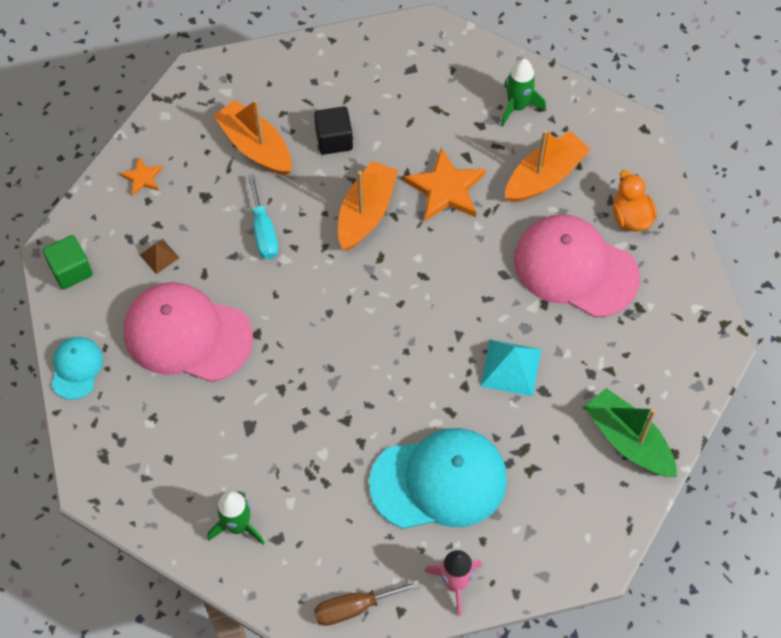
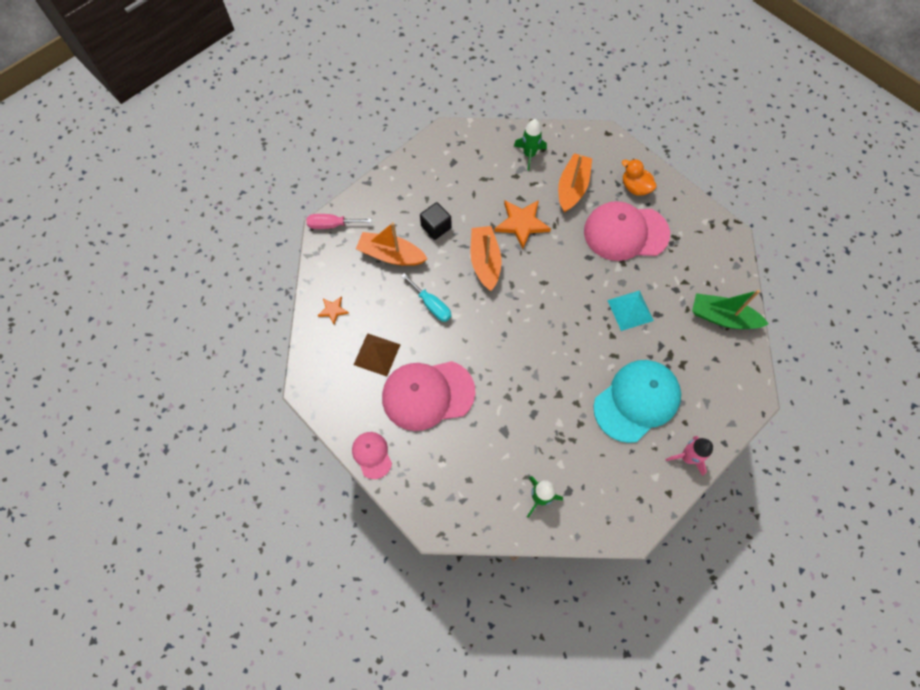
camera: 30 degrees left, 5 degrees up
green cube [43,235,93,290] -> none
turquoise cap [51,337,103,400] -> pink cap [352,432,392,479]
brown pyramid [140,239,179,274] -> brown pyramid [354,333,400,377], size x1.76
brown screwdriver [314,580,421,626] -> none
none -> pink screwdriver [306,214,372,229]

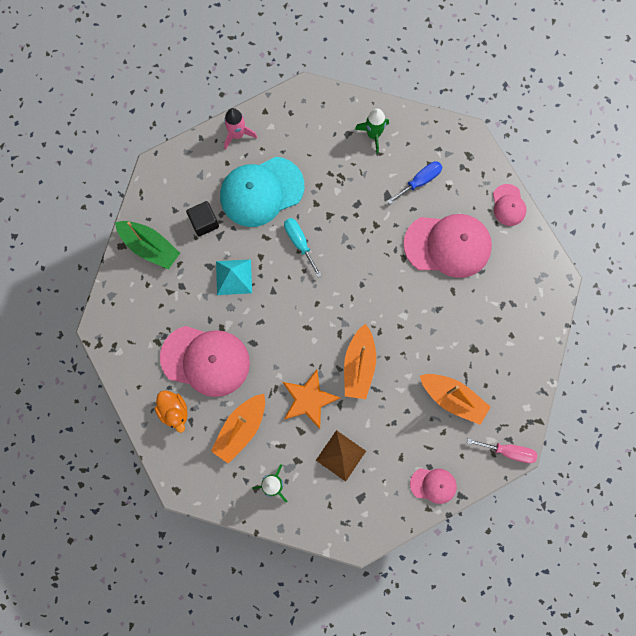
camera: 165 degrees left, 10 degrees up
orange star [317,296,349,324] -> none
brown pyramid [354,333,400,377] -> brown pyramid moved to [316,430,366,481]
turquoise screwdriver [401,273,451,322] -> turquoise screwdriver moved to [284,218,322,278]
black cube [420,202,452,240] -> black cube moved to [186,201,219,236]
none -> blue screwdriver [387,161,442,204]
none -> pink cap [410,468,457,504]

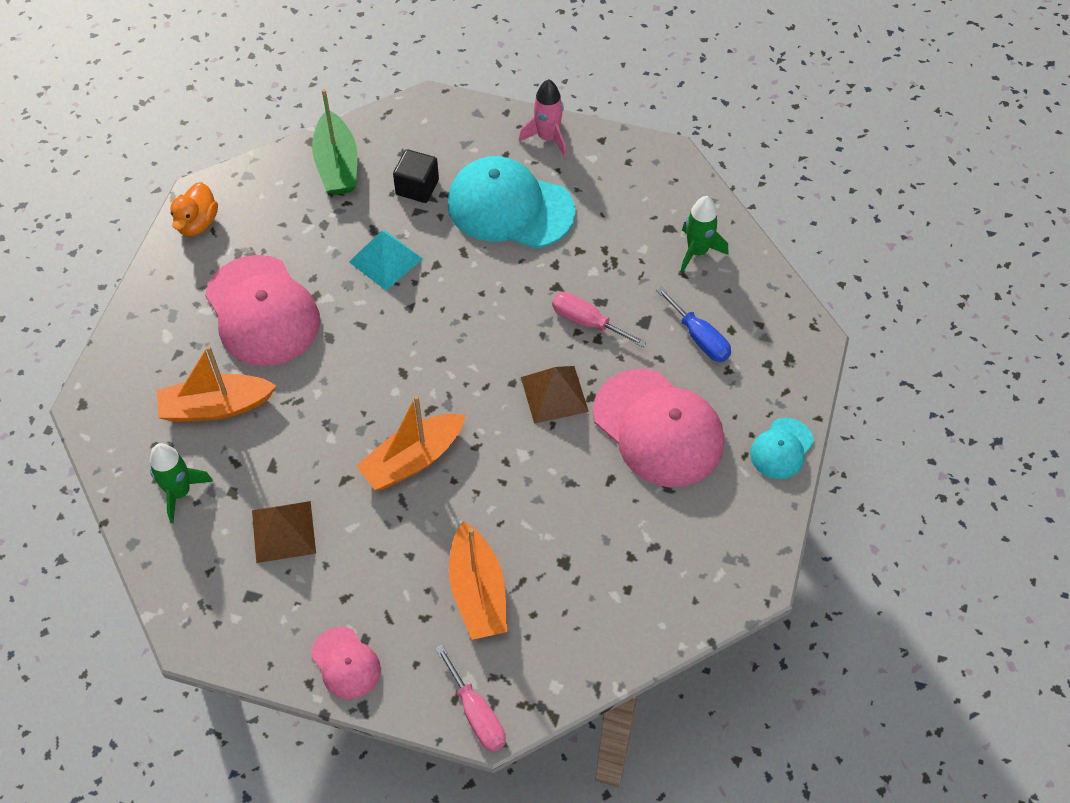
camera: 45 degrees right, 20 degrees down
orange duck [155,390,188,433] -> orange duck moved to [170,182,218,236]
orange star [283,370,340,429] -> none
turquoise screwdriver [284,218,322,278] -> none
blue screwdriver [387,161,442,204] -> blue screwdriver turned 45 degrees clockwise [656,287,731,362]
pink cap [493,184,527,226] -> turquoise cap [750,418,814,479]
none -> brown pyramid [521,366,589,424]
none -> pink screwdriver [552,292,647,347]

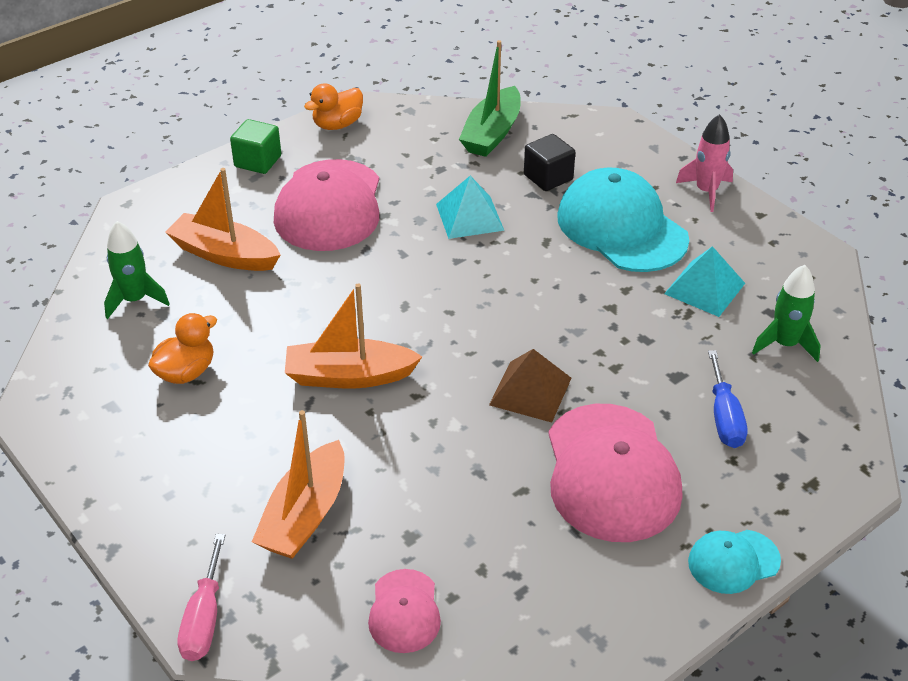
camera: 35 degrees right, 15 degrees down
brown pyramid [252,501,316,563] -> orange duck [148,313,217,384]
pink cap [311,627,381,699] -> pink cap moved to [368,569,441,653]
pink screwdriver [552,292,647,347] -> none
none -> green cube [230,119,281,174]
none -> turquoise pyramid [664,246,745,317]

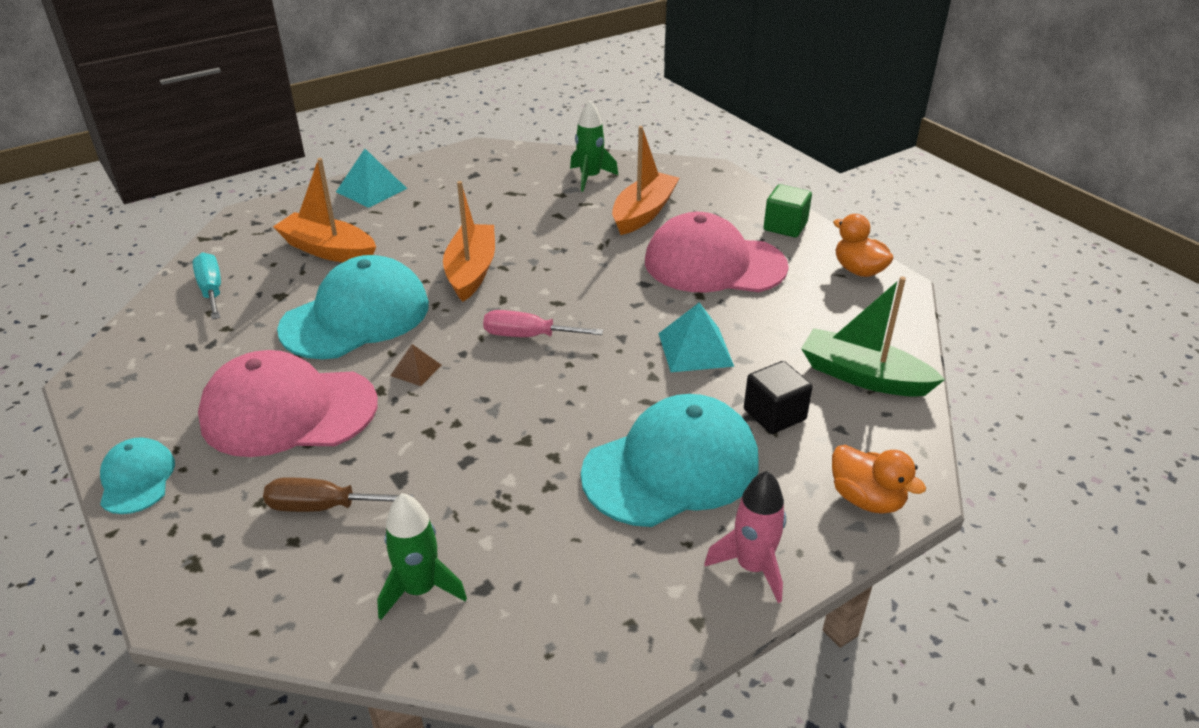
camera: 95 degrees right, 5 degrees down
orange duck [148,313,217,384] -> orange duck moved to [832,445,926,514]
pink screwdriver [178,534,225,661] -> pink screwdriver moved to [483,310,603,337]
pink cap [368,569,441,653] -> turquoise screwdriver [192,253,221,320]
brown pyramid [489,349,571,423] -> brown pyramid [390,344,441,386], size x0.57
turquoise pyramid [664,246,745,317] -> turquoise pyramid moved to [336,149,407,208]
blue screwdriver [708,350,747,448] -> brown screwdriver [263,477,414,512]
none -> turquoise cap [277,255,429,359]

